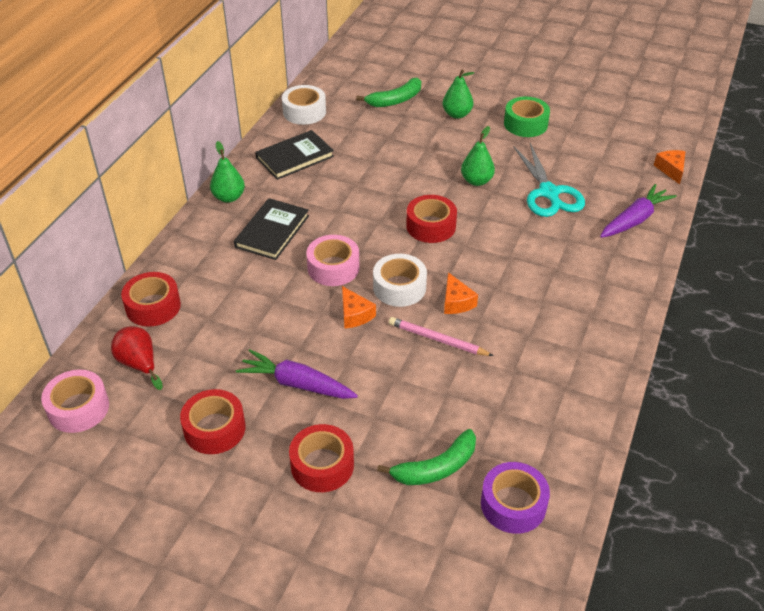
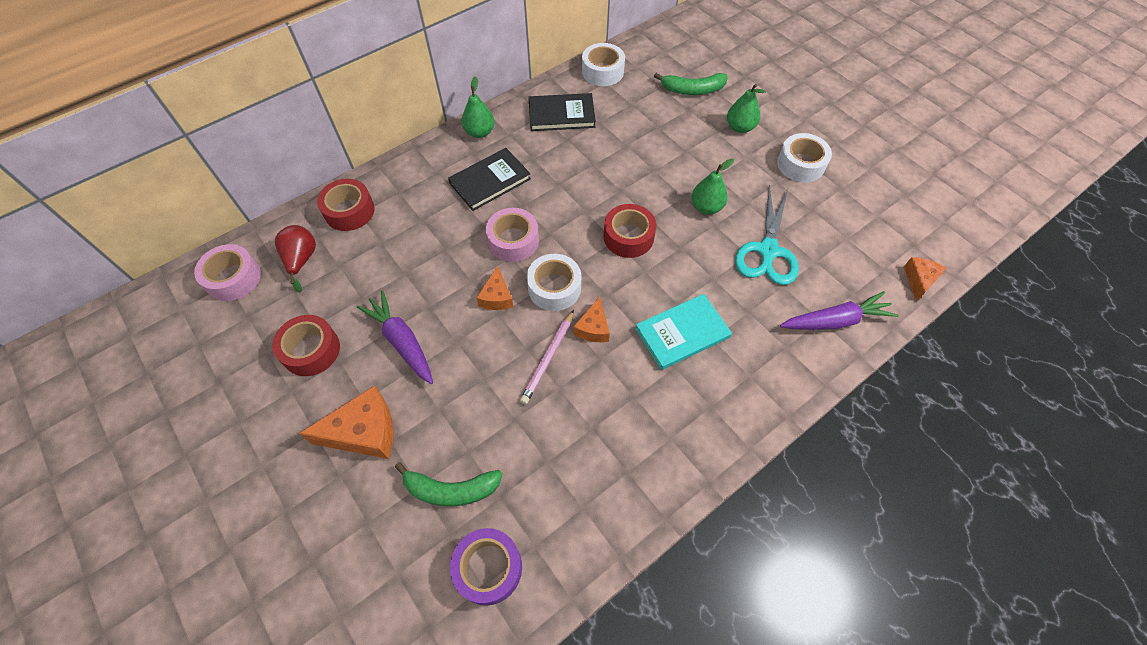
camera: 30 degrees right, 15 degrees up
red tape [289,424,354,492] -> orange cheese [299,386,394,459]
pink pencil [389,317,493,356] -> pink pencil turned 120 degrees counterclockwise [520,310,574,404]
green tape [504,97,550,137] -> white tape [777,133,832,182]
none -> turquoise book [635,294,732,370]

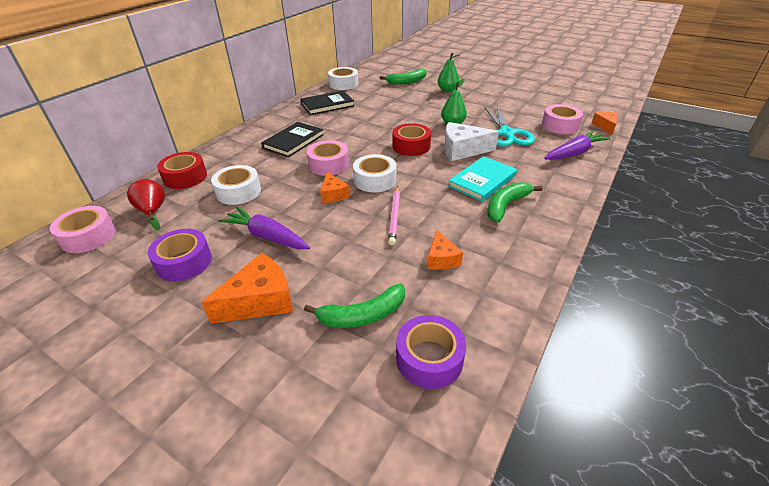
camera: 20 degrees left, 20 degrees down
red tape [272,315,340,376] -> purple tape [148,229,212,281]
green pear [462,76,495,138] -> none
orange cheese [574,296,610,342] -> orange cheese moved to [427,230,463,270]
white tape [777,133,832,182] -> white tape moved to [211,165,261,205]
none -> white cheese [444,122,499,161]
none -> green banana [487,182,543,223]
none -> pink tape [542,104,583,134]

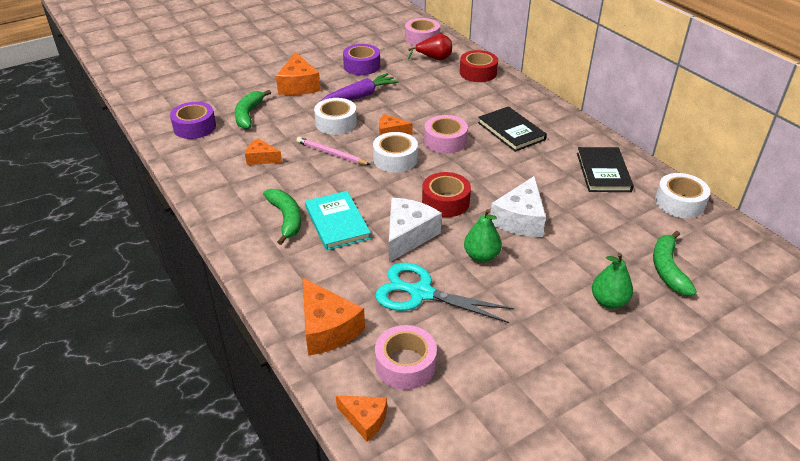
camera: 115 degrees right, 0 degrees up
white tape [211,165,261,205] -> white tape moved to [314,98,357,135]
purple carrot [544,130,610,160] -> orange cheese [302,277,365,356]
none -> white cheese [491,176,546,237]

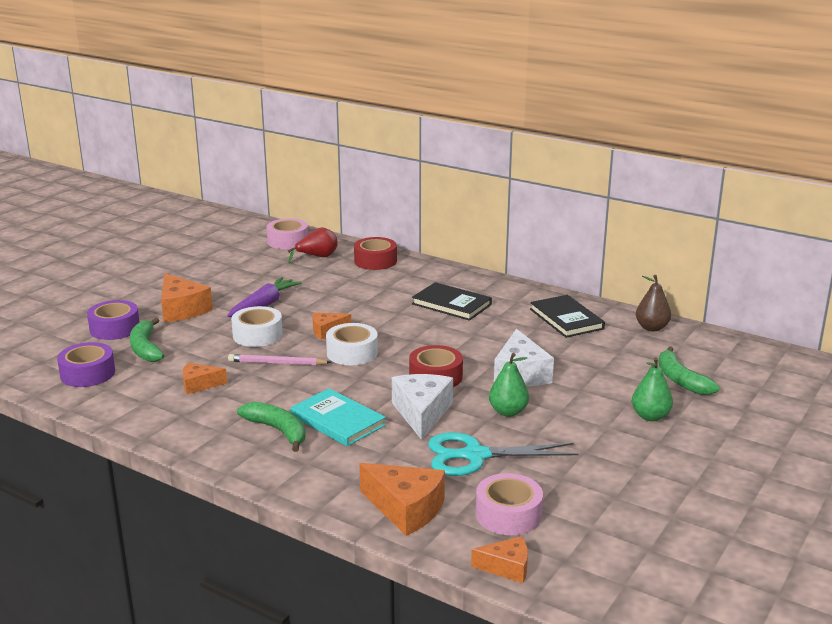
camera: 25 degrees left, 15 degrees down
purple tape [343,44,380,75] -> purple tape moved to [87,300,139,340]
pink tape [424,115,468,154] -> none
white tape [655,173,710,218] -> brown pear [636,275,671,332]

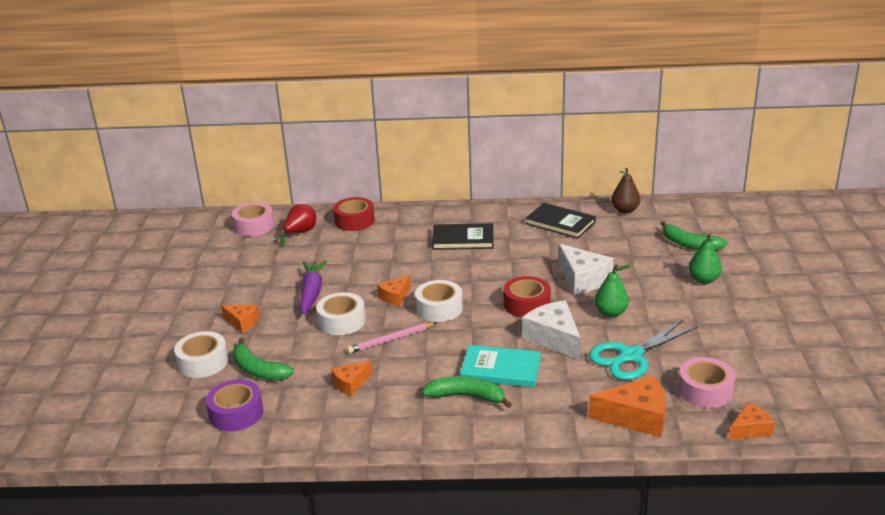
camera: 30 degrees left, 5 degrees up
purple tape [87,300,139,340] -> white tape [174,331,228,378]
orange cheese [161,273,213,322] -> orange cheese [221,304,260,333], size x0.59

